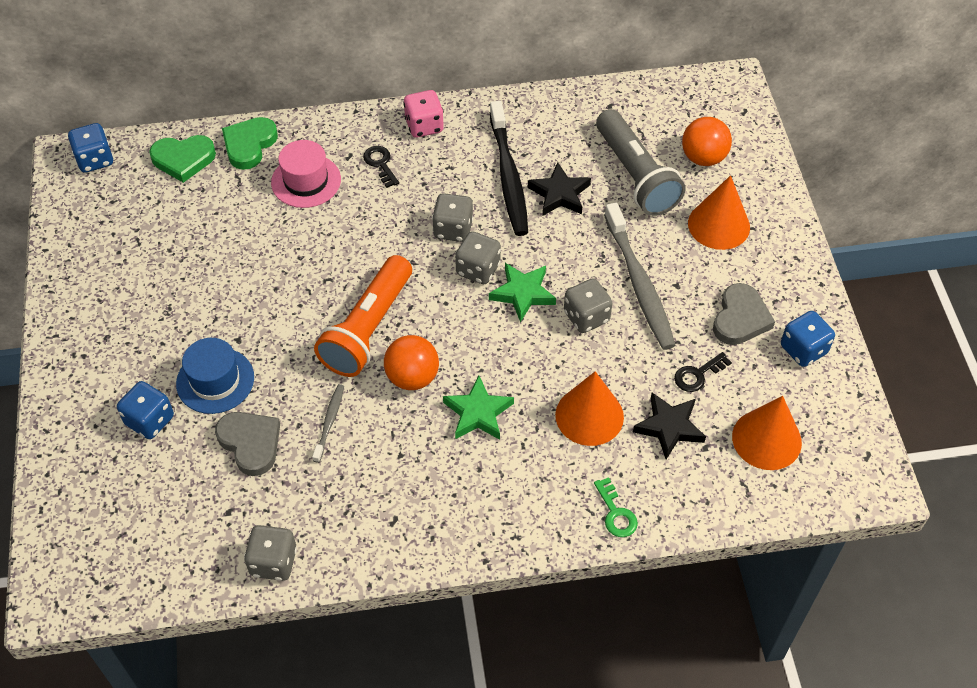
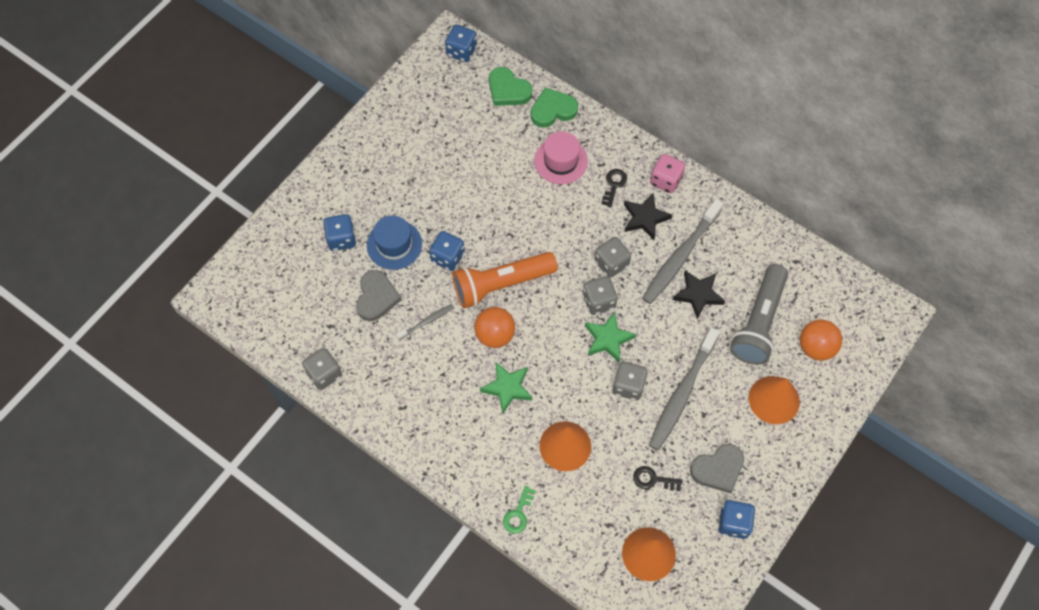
camera: 45 degrees right, 10 degrees up
black toothbrush [490,101,528,236] -> grey toothbrush [642,199,723,304]
black star [633,393,706,459] -> black star moved to [624,193,672,240]
none -> blue dice [429,231,465,271]

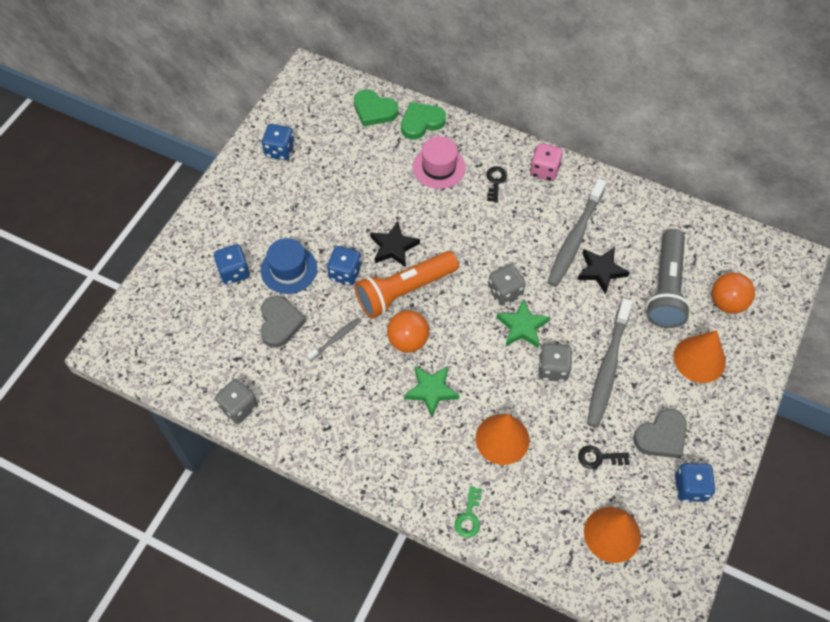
camera: 10 degrees left, 5 degrees down
blue dice [445,25,477,62] -> blue dice moved to [262,124,295,160]
grey dice [594,237,631,278] -> none
black star [624,193,672,240] -> black star moved to [370,221,420,267]

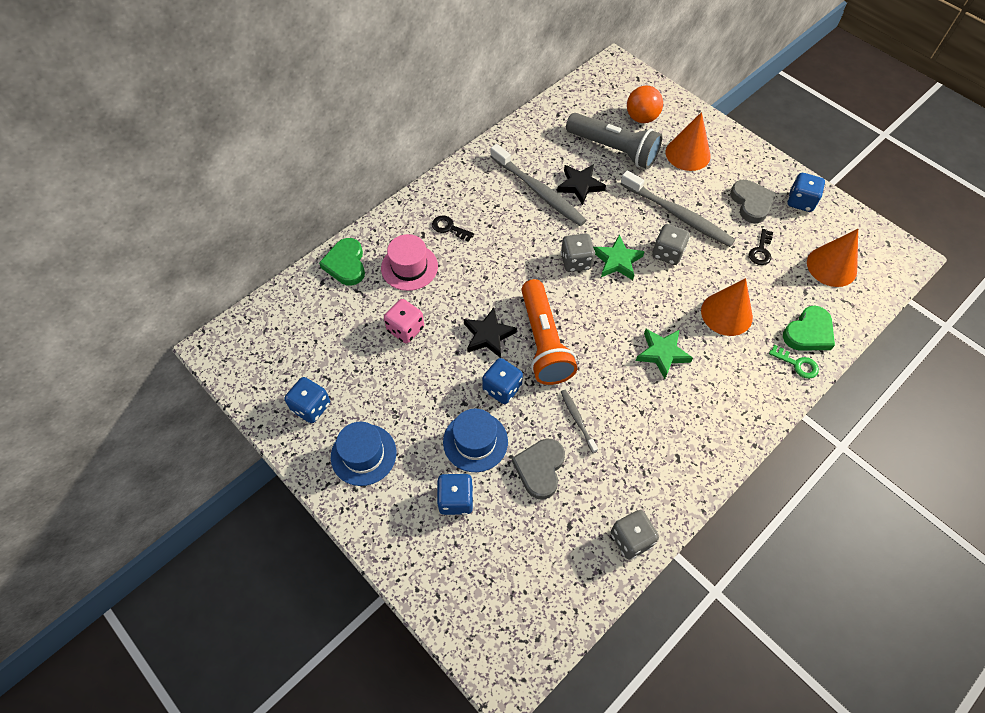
camera: 70 degrees left, 0 degrees up
grey heart [261,296,306,348] -> grey heart turned 90 degrees counterclockwise [512,439,565,500]
green heart [354,89,398,126] -> green heart moved to [783,306,835,351]
orange ball [387,310,429,353] -> none
pink dice [530,143,563,181] -> pink dice moved to [384,299,424,343]
none -> blue hat [331,422,396,486]

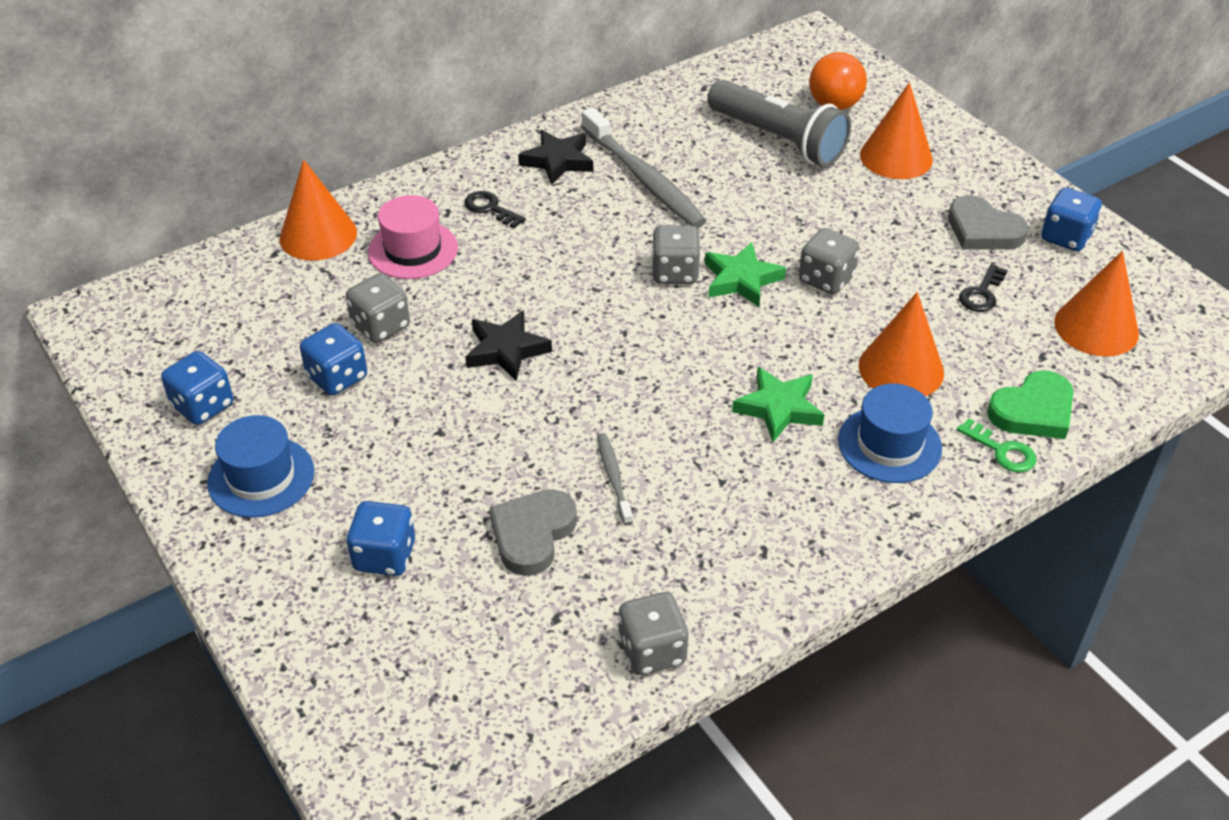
camera: 10 degrees right, 15 degrees down
green heart [319,238,365,286] -> orange cone [280,159,357,260]
pink dice [384,299,424,343] -> grey dice [346,273,410,343]
blue hat [443,409,508,472] -> blue hat moved to [838,384,942,483]
blue dice [482,358,523,404] -> blue dice moved to [300,323,367,395]
orange flashlight [521,279,577,385] -> none
black star [557,164,606,205] -> black star moved to [518,130,593,185]
grey toothbrush [621,170,735,247] -> none
grey heart [730,180,776,223] -> grey heart turned 135 degrees clockwise [948,195,1028,250]

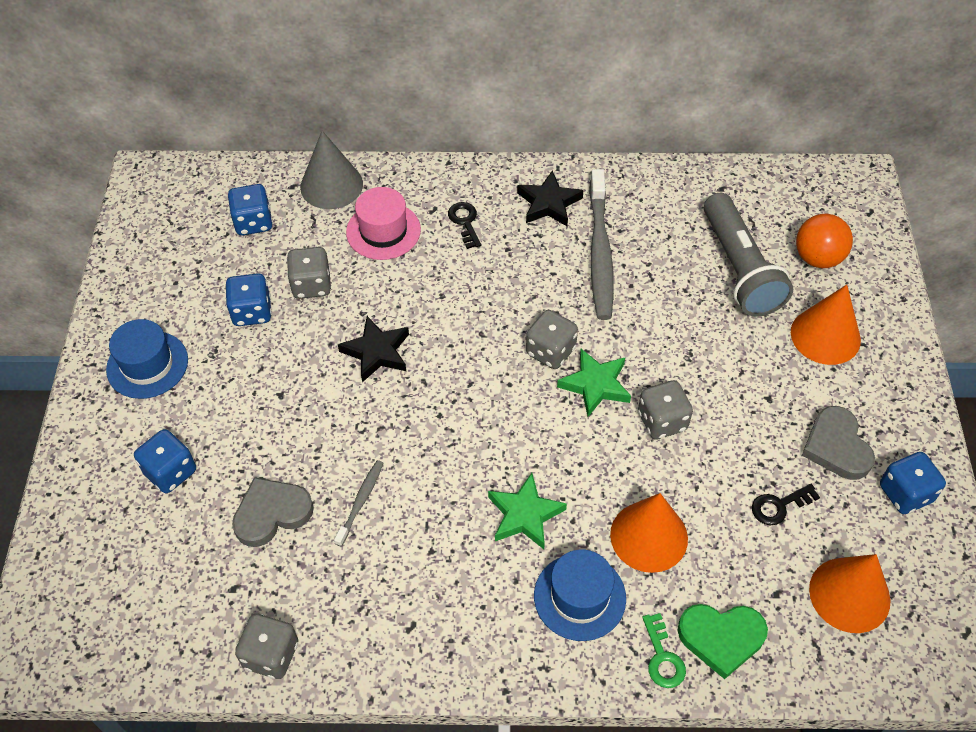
camera: 35 degrees right, 10 degrees up
blue dice [161,351,233,425] -> blue dice moved to [228,184,273,236]
orange cone [280,159,357,260] -> grey cone [300,131,363,209]

